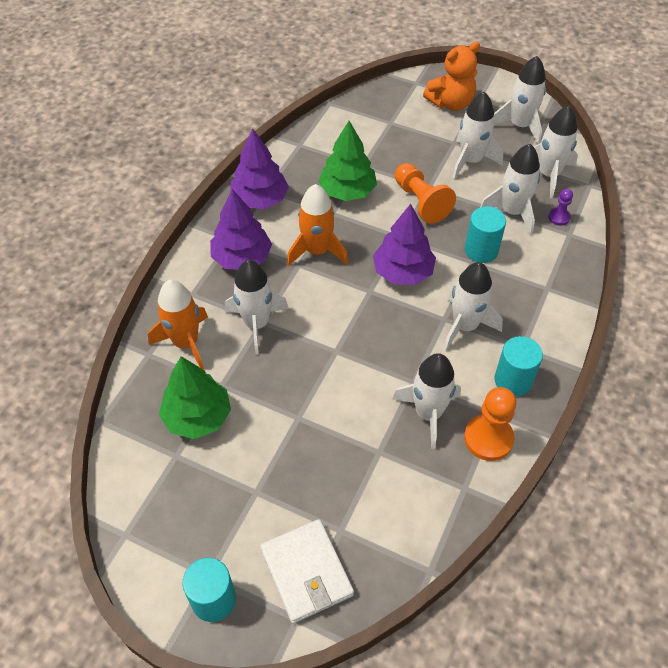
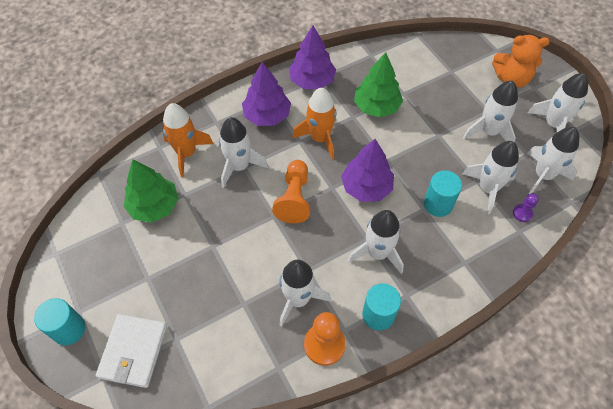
camera: 35 degrees right, 5 degrees up
orange pawn [395,163,456,224] -> orange pawn moved to [272,160,310,223]

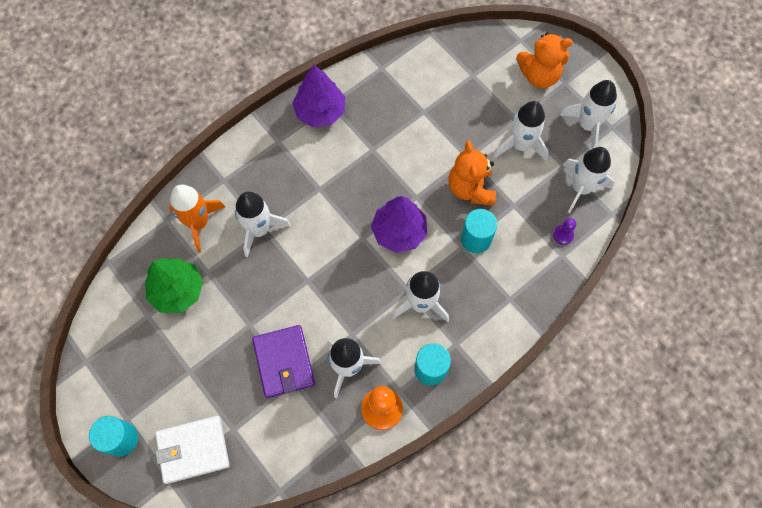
camera: 10 degrees left, 10 degrees up
white wallet [96,314,167,388] -> white wallet turned 75 degrees clockwise [155,416,230,484]
purple tree [242,62,291,126] -> none
orange pawn [272,160,310,223] -> none
orange rocket [292,88,337,159] -> none
green tree [354,52,403,117] -> none
white rocket [462,141,519,214] -> none
none -> purple wallet [252,325,315,398]
none -> orange teddy bear [449,141,496,206]

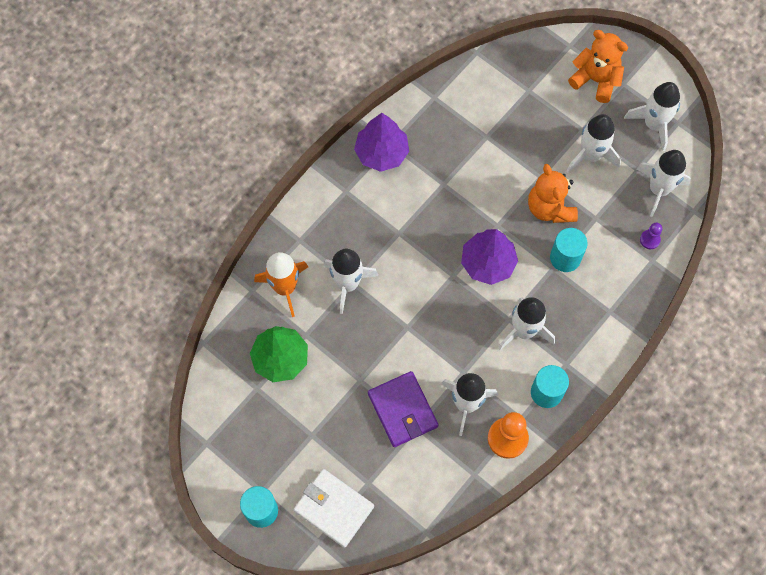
camera: 10 degrees left, 0 degrees up
white wallet [155,416,230,484] -> white wallet turned 60 degrees clockwise [294,469,374,548]
orange teddy bear [516,32,573,88] -> orange teddy bear turned 135 degrees counterclockwise [568,30,628,103]

